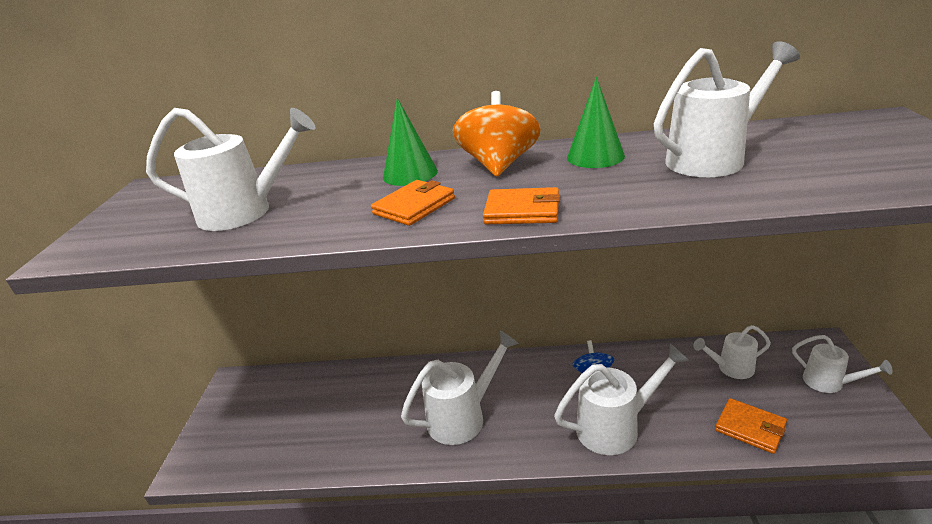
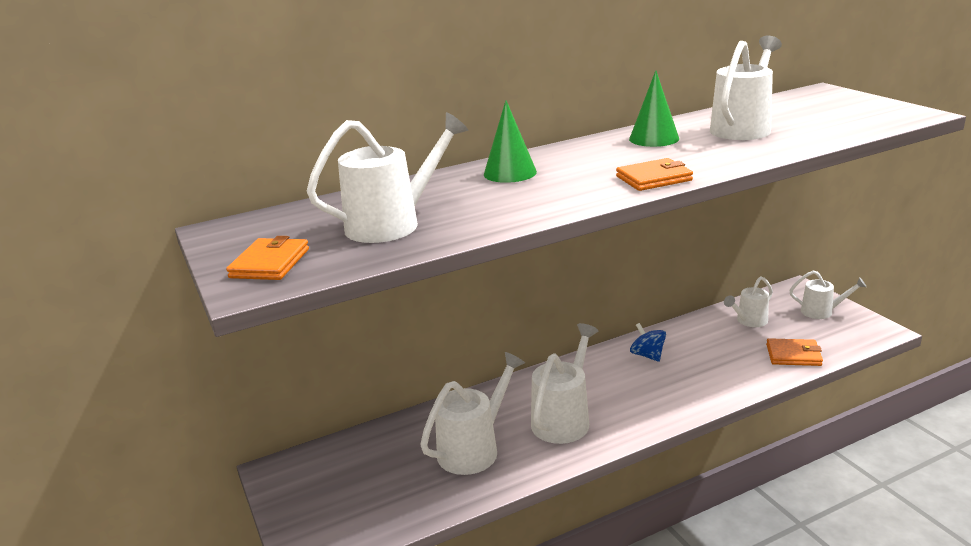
camera: 30 degrees left, 5 degrees down
orange wallet [371,180,455,226] -> orange wallet moved to [226,236,309,280]
orange spinning top [453,91,541,177] -> none
white watering can [554,344,689,455] -> white watering can moved to [420,352,525,475]

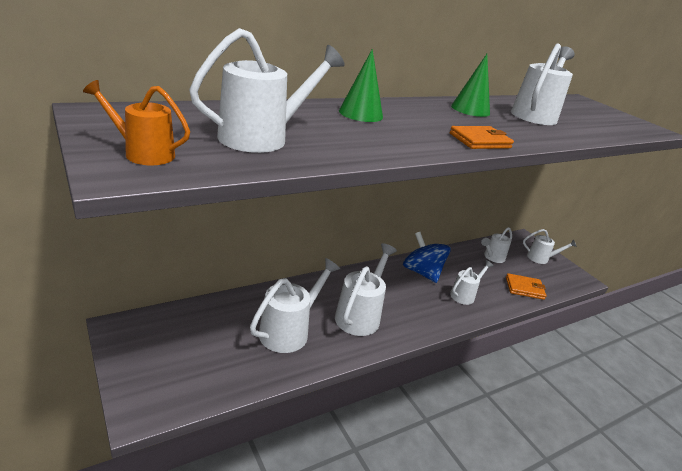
camera: 10 degrees left, 5 degrees up
orange wallet [226,236,309,280] -> orange watering can [83,80,190,165]
blue spinning top [630,323,666,362] -> blue spinning top [403,232,451,283], size x1.64
none -> white watering can [450,260,493,305]

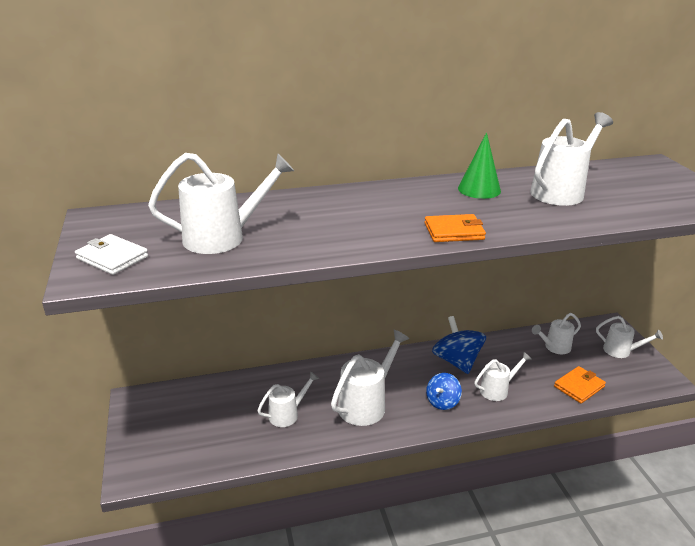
camera: 20 degrees right, 0 degrees up
orange watering can [83,80,190,165] -> white wallet [75,234,148,275]
white watering can [250,258,340,353] -> white watering can [257,371,319,427], size x0.60
green cone [339,49,383,122] -> none
orange wallet [506,273,547,300] -> orange wallet turned 60 degrees counterclockwise [554,366,606,404]
none -> blue spinning top [426,373,462,410]

